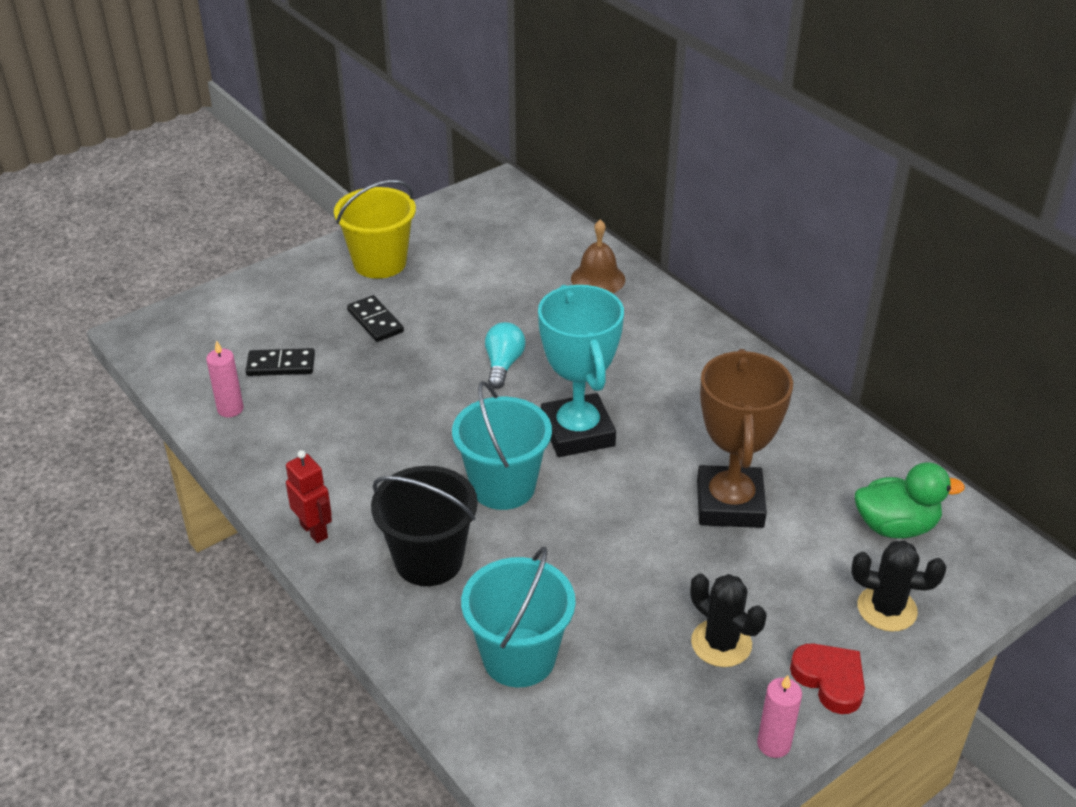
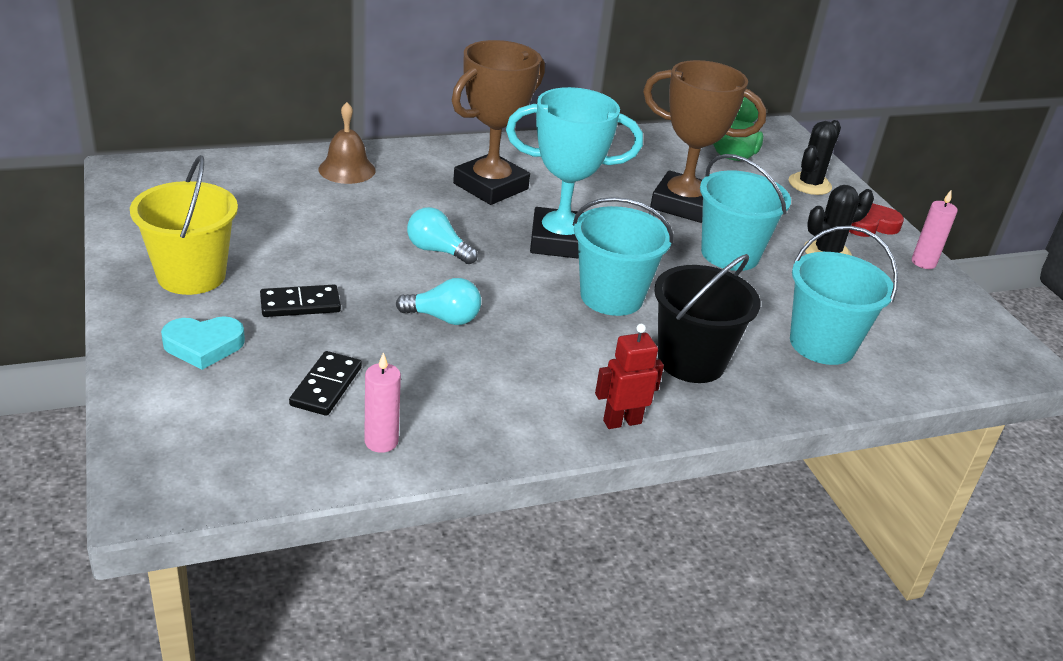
camera: 75 degrees left, 5 degrees down
none -> turquoise heart [161,316,245,370]
none -> turquoise light bulb [396,278,481,325]
none -> brown trophy [452,40,545,205]
none -> turquoise bucket [700,154,791,271]

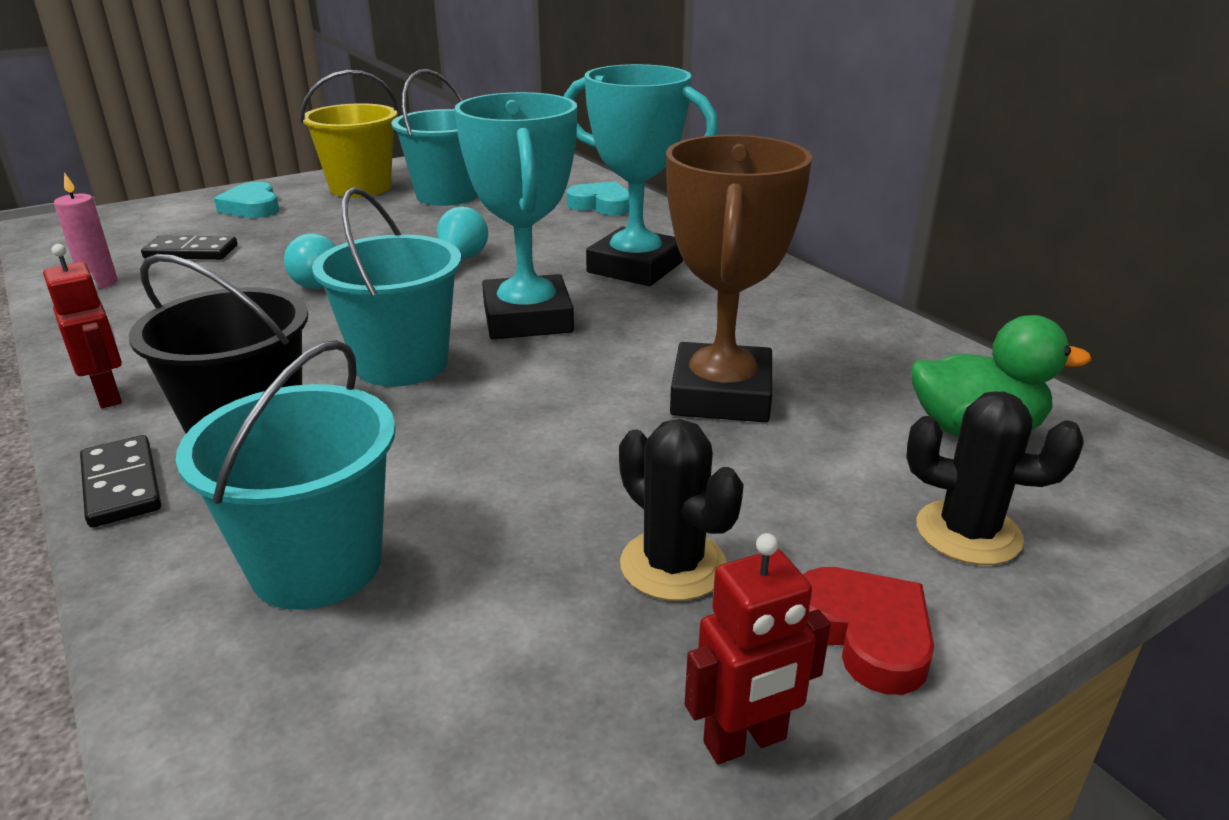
camera: 80 degrees right, 5 degrees down
black domino [260,285,341,317] -> black domino moved to [80,435,161,528]
brown bell [319,102,376,184] -> turquoise heart [566,181,629,215]
brown trophy [452,40,545,205] -> turquoise trophy [564,64,719,286]
turquoise bucket [700,154,791,271] -> turquoise bucket moved to [391,69,478,206]
pink candle [912,190,958,269] -> red robot [685,533,831,764]

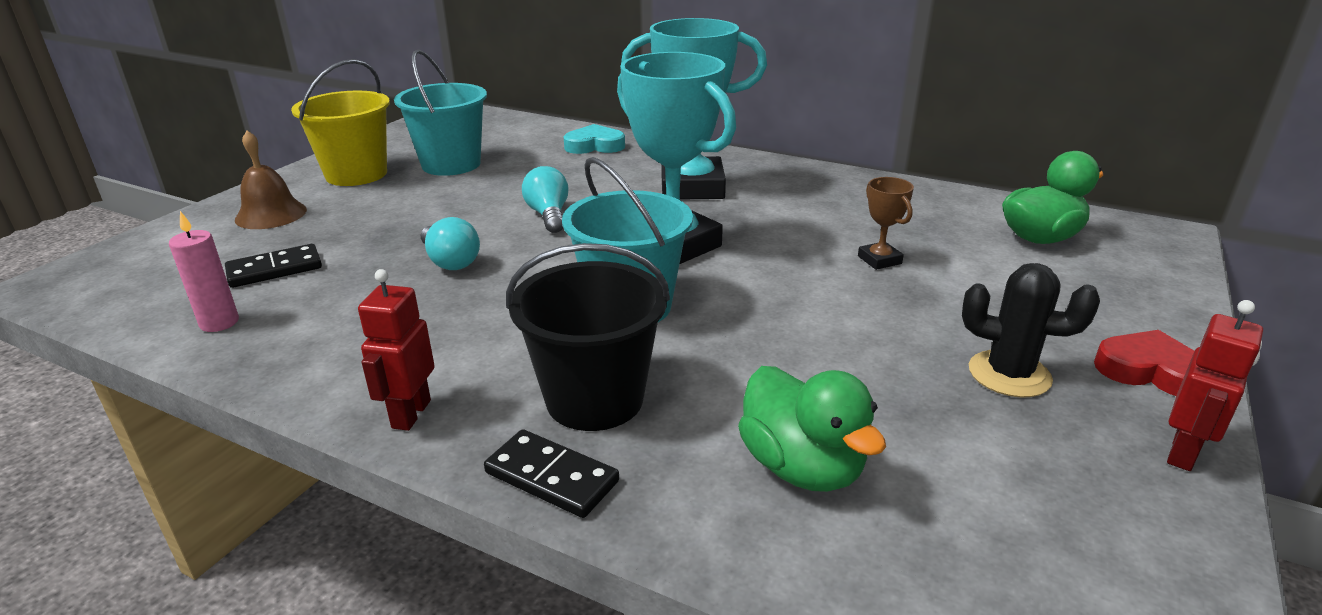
camera: 30 degrees left, 0 degrees up
red robot [43,244,122,408] -> red robot turned 105 degrees counterclockwise [358,269,435,431]
turquoise bucket [176,340,396,610] -> green duck [738,366,886,492]
turquoise heart [214,182,279,218] -> brown bell [235,131,307,229]
brown trophy [666,135,812,422] -> brown trophy [858,177,914,270], size x0.43
black cactus [906,391,1084,565] -> none

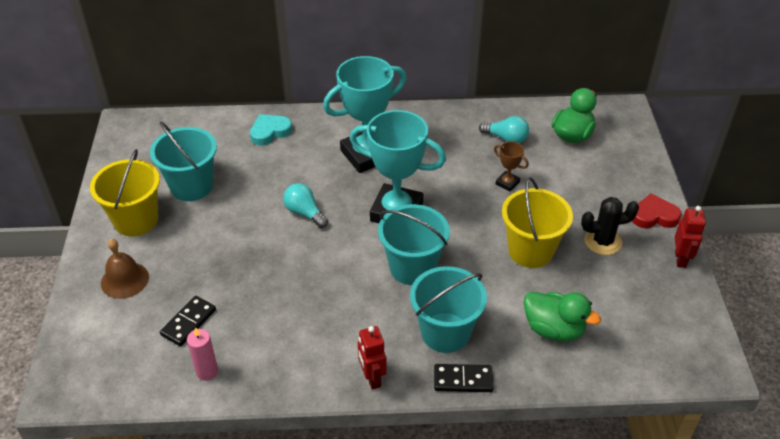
camera: 30 degrees left, 15 degrees up
turquoise light bulb [421,217,480,270] -> turquoise light bulb moved to [479,116,529,143]
black bucket [506,243,670,431] -> turquoise bucket [410,266,487,353]
none -> yellow bucket [502,177,573,268]

